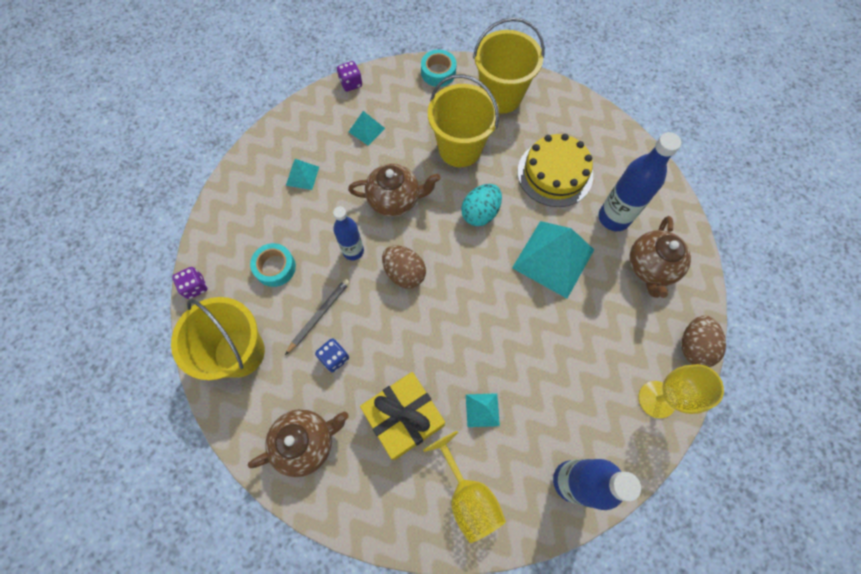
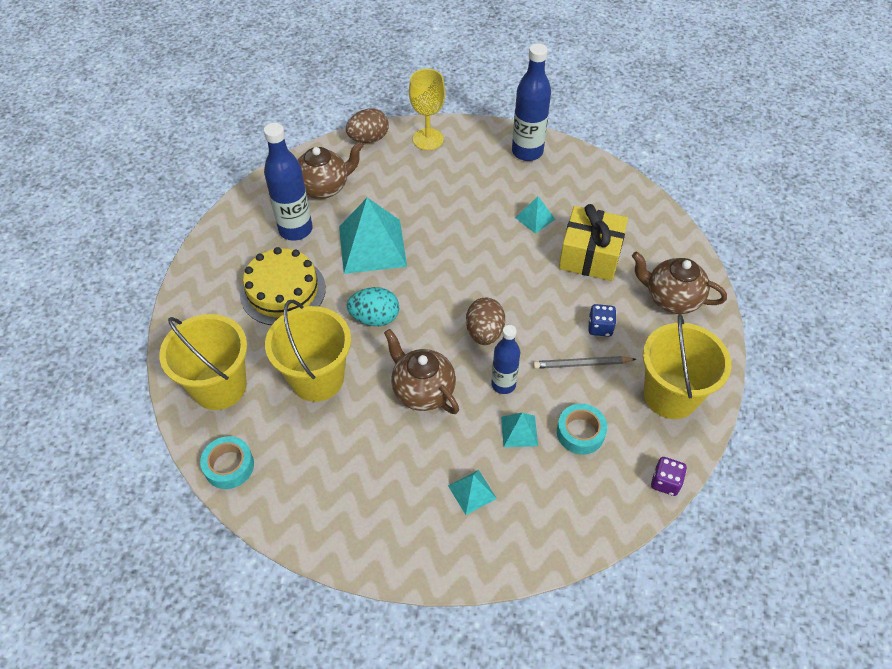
camera: 130 degrees left, 15 degrees down
purple dice [337,61,362,92] -> none
turquoise pyramid [349,111,385,146] -> turquoise pyramid moved to [501,413,538,447]
yellow goblet [423,431,506,543] -> none

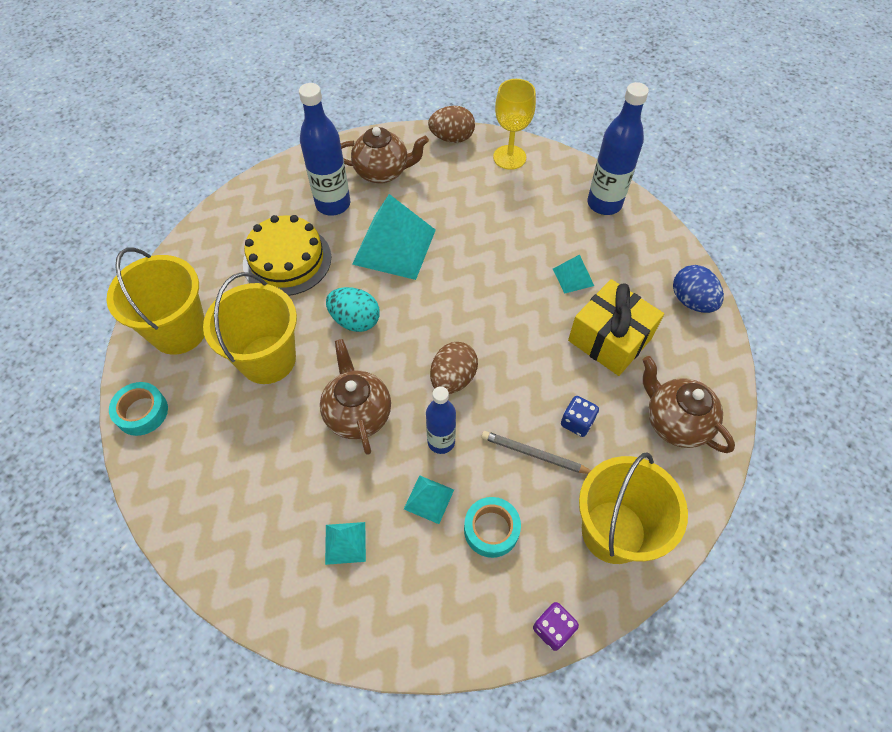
camera: 25 degrees right, 5 degrees up
none -> blue egg [673,265,724,313]

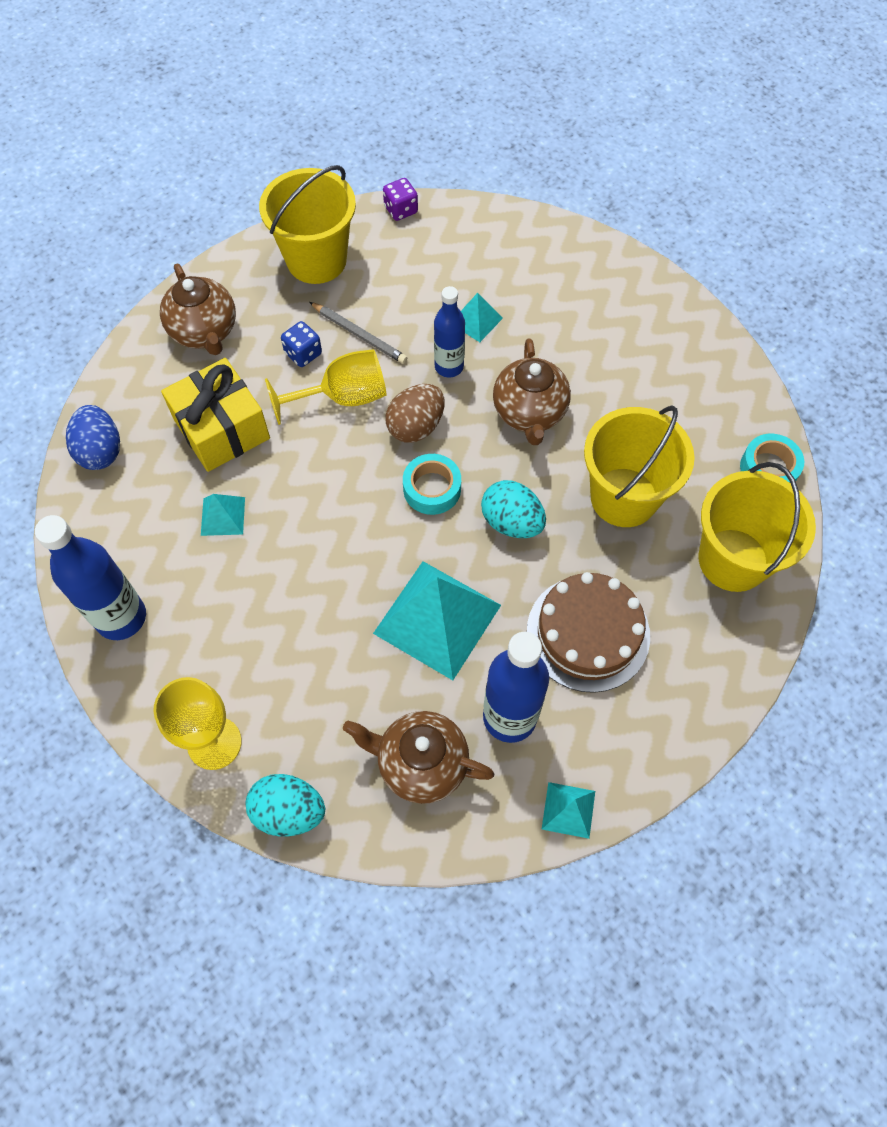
camera: 165 degrees left, 5 degrees up
yellow cake [243,215,331,296] -> brown cake [527,572,650,693]
turquoise pyramid [325,522,366,565] -> turquoise pyramid moved to [542,782,595,839]
brown egg [428,106,475,143] -> turquoise egg [246,774,325,837]
turquoise tape [464,497,521,558] -> turquoise tape moved to [403,454,461,515]
none -> yellow goblet [265,349,387,425]

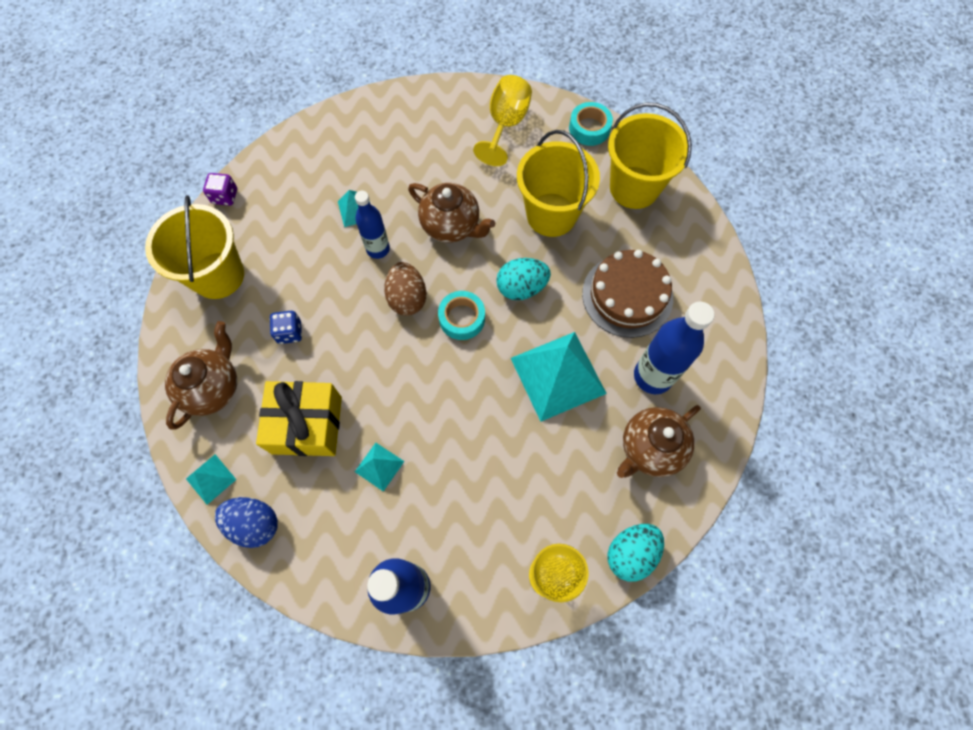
camera: 55 degrees left, 5 degrees up
brown teapot [160,263,236,355] -> brown teapot turned 75 degrees counterclockwise [165,321,237,429]
yellow goblet [265,349,387,425] -> yellow goblet moved to [473,75,532,166]
grey pencil [310,302,407,364] -> none
turquoise pyramid [542,782,595,839] -> turquoise pyramid moved to [186,454,237,505]

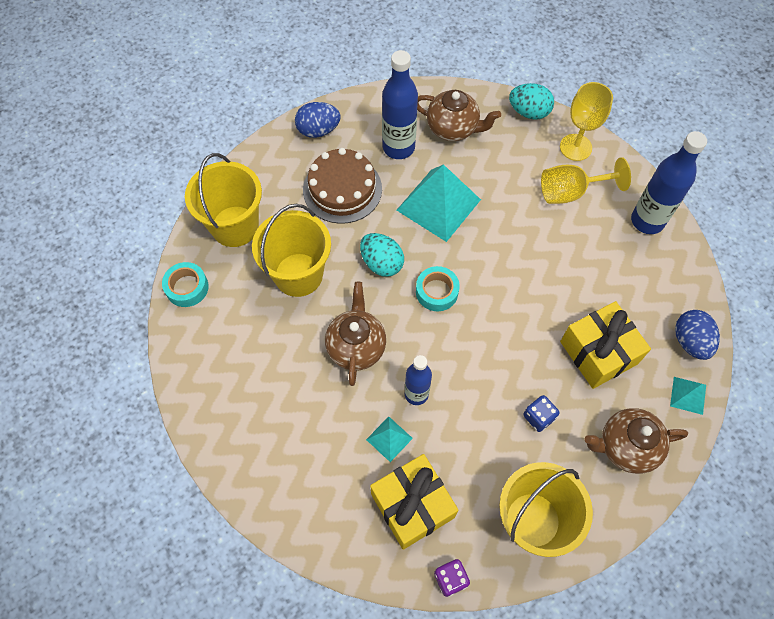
camera: 120 degrees left, 5 degrees down
turquoise pyramid [355,443,404,492] -> none
brown egg [384,262,427,316] -> none
yellow goblet [473,75,532,166] -> yellow goblet moved to [541,157,631,204]
none -> blue egg [295,102,340,138]
none -> yellow gift [370,454,458,550]

